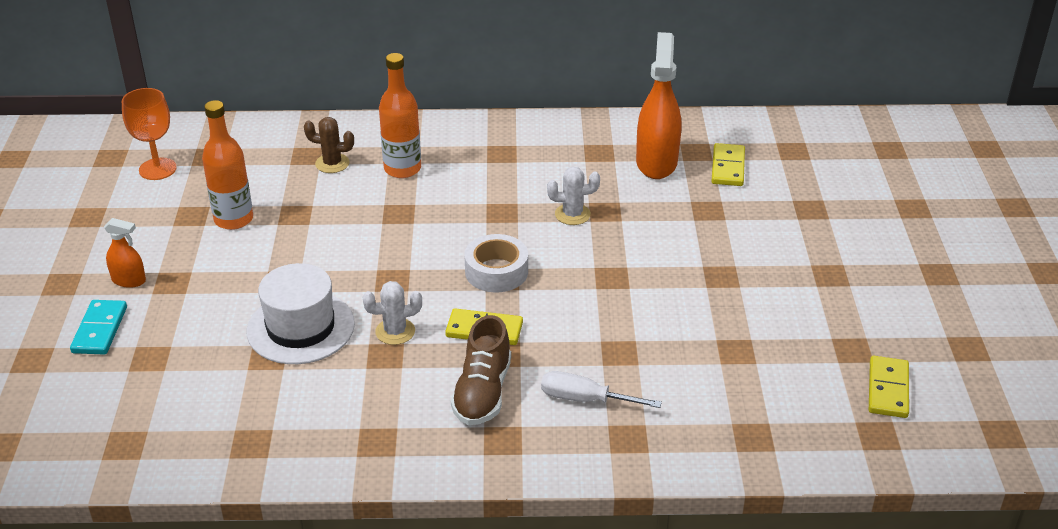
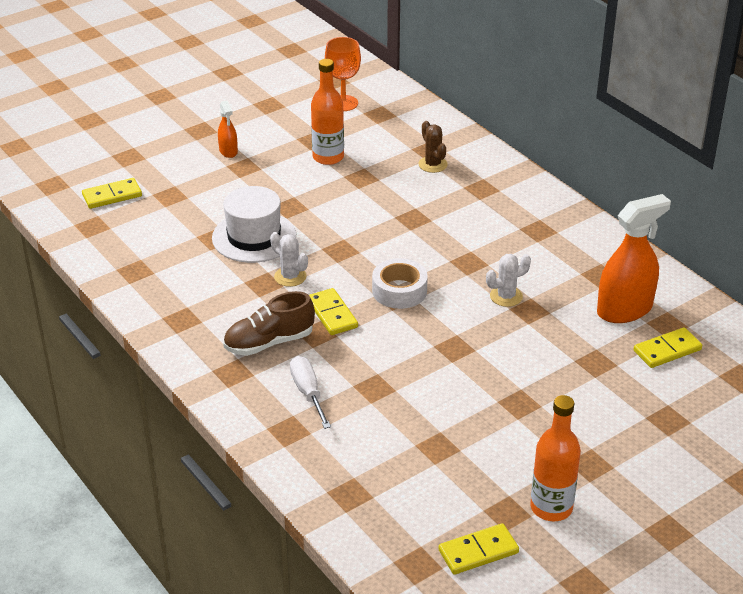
camera: 55 degrees right, 0 degrees up
turquoise domino [70,300,127,355] -> none
orange bottle [379,53,421,178] -> orange bottle moved to [531,395,581,521]
white cactus [547,167,600,225] -> white cactus turned 75 degrees counterclockwise [486,254,531,307]
none -> yellow domino [82,178,142,209]

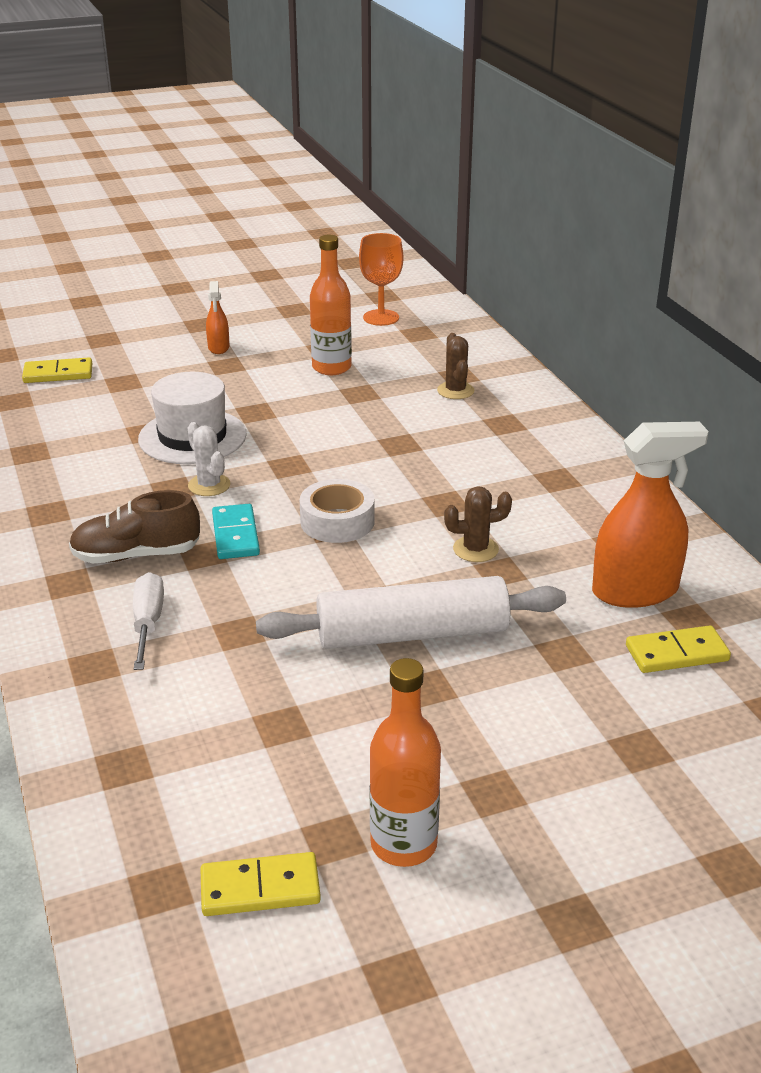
camera: 15 degrees right, 5 degrees down
yellow domino [309,288,358,335] -> turquoise domino [212,504,260,559]
white cactus [486,254,531,307] -> brown cactus [444,486,512,562]
none -> white rolling pin [256,576,566,649]

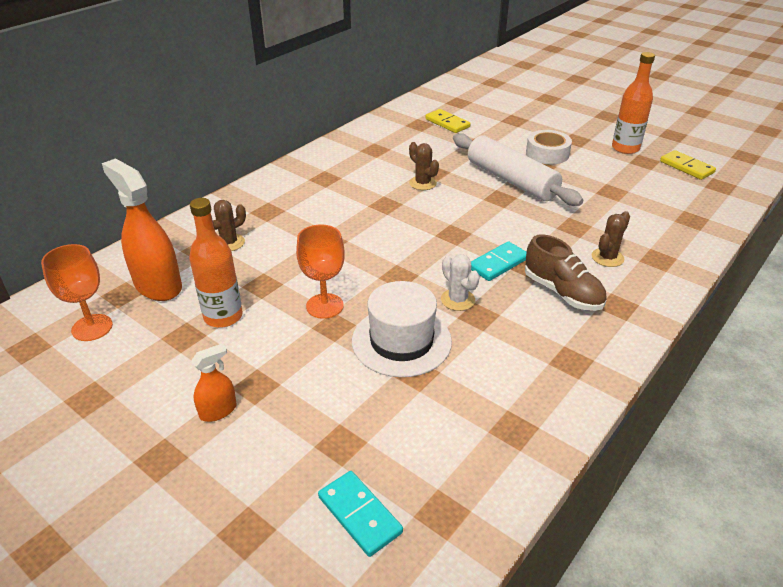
camera: 120 degrees left, 5 degrees up
yellow domino [22,358,92,383] -> turquoise domino [318,471,403,557]
white screwdriver [133,572,164,670] -> brown cactus [592,211,630,267]
white cactus [187,422,231,496] -> white cactus turned 60 degrees counterclockwise [441,254,480,311]
white tape [300,479,374,543] -> white tape moved to [526,130,572,164]
orange spray bottle [592,422,709,608] -> orange spray bottle moved to [102,158,182,301]
none -> orange goblet [296,225,345,319]

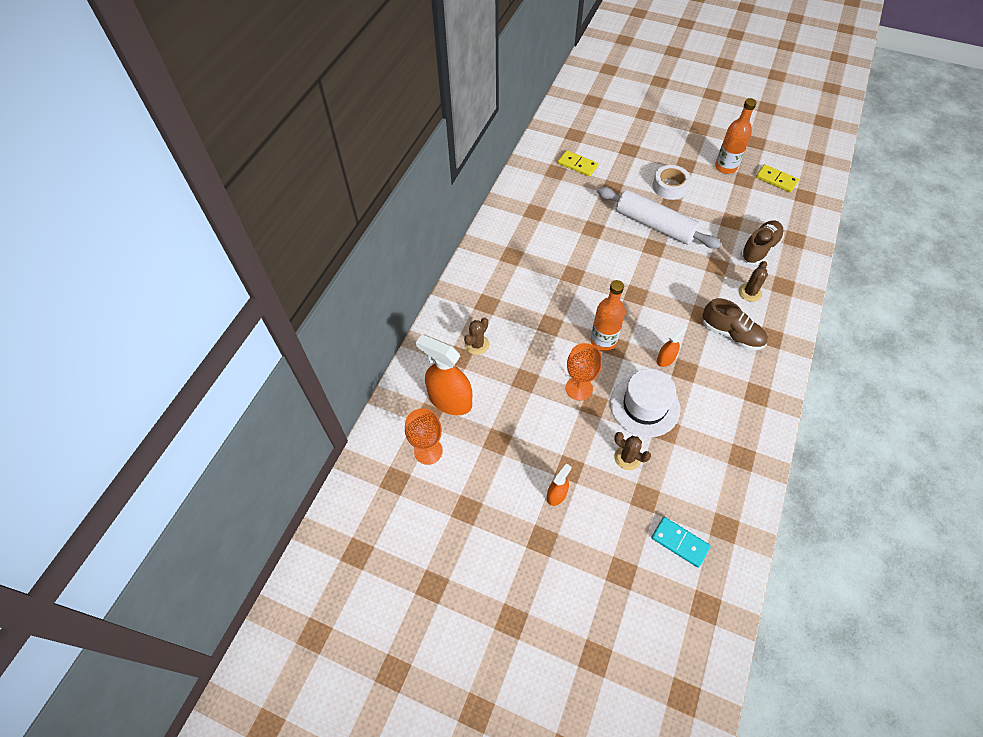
camera: 15 degrees left, 20 degrees up
orange bottle [189,198,243,328] -> orange bottle moved to [591,280,625,351]
brown cactus [409,142,439,190] -> brown cactus moved to [614,432,651,470]
white cactus [441,254,480,311] -> orange spray bottle [657,324,687,367]
turquoise domino [471,241,526,281] -> none
none -> brown shoe [740,221,784,265]

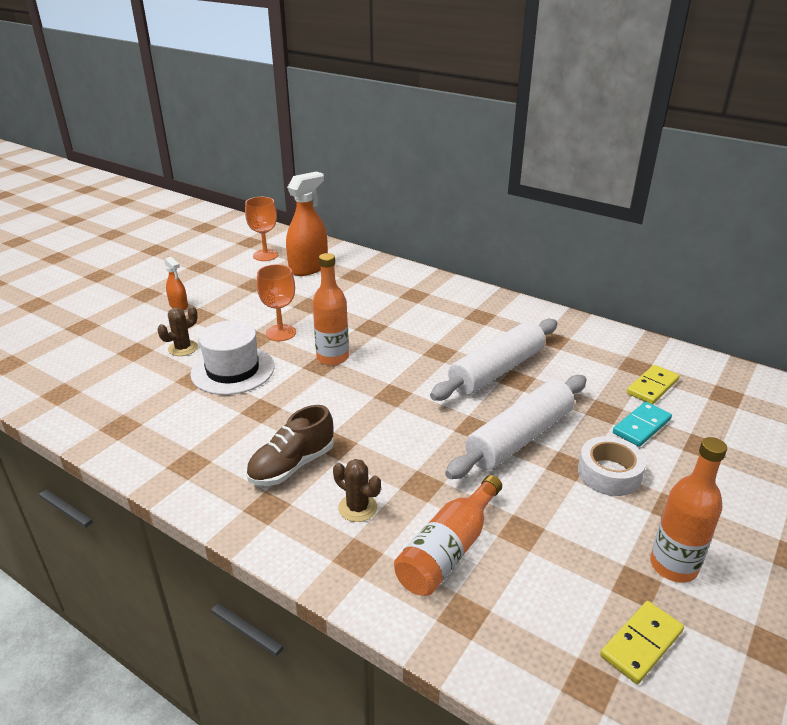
camera: 100 degrees right, 25 degrees down
brown cactus [464,317,489,355] -> none
turquoise domino [651,517,711,568] -> turquoise domino moved to [613,402,672,447]
orange spray bottle [657,324,687,367] -> none
brown shoe [740,221,784,265] -> orange bottle [394,475,502,596]
none -> white rolling pin [430,319,557,401]

